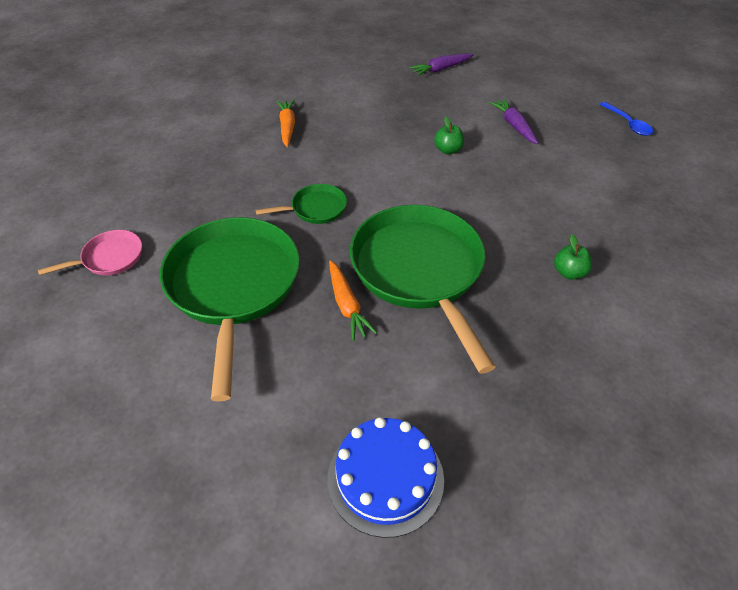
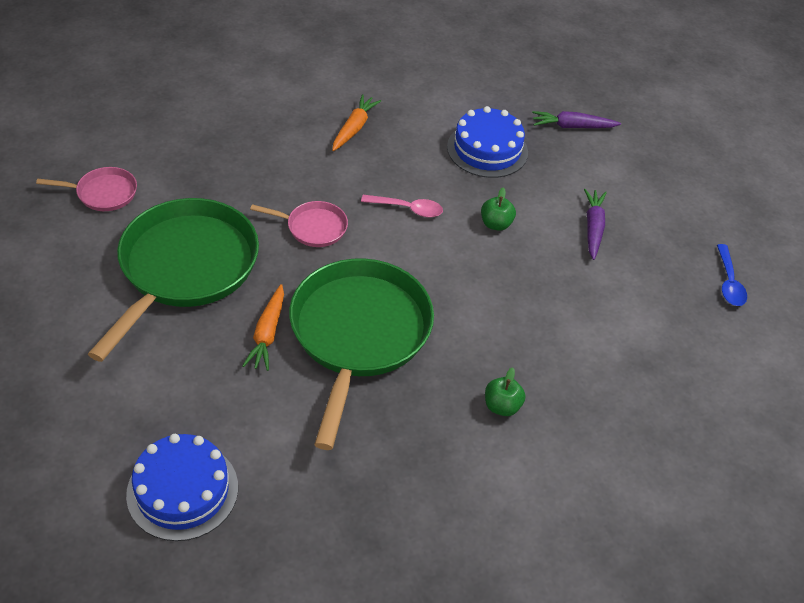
camera: 25 degrees right, 0 degrees up
green pan [256,184,347,224] -> pink pan [250,201,348,247]
none -> pink spoon [361,195,443,217]
none -> blue cake [447,106,528,178]

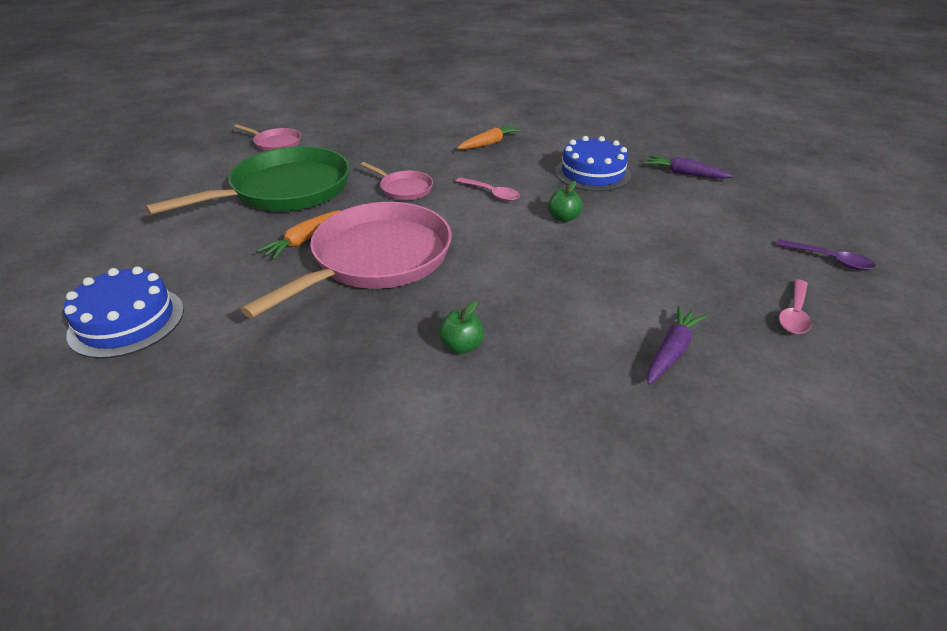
camera: 30 degrees right, 10 degrees down
green pan [289,258,434,450] -> pink pan [241,202,452,319]
purple carrot [584,189,607,260] -> purple carrot moved to [647,306,707,385]
blue spoon [717,244,747,306] -> pink spoon [779,279,811,334]
none -> purple spoon [776,239,876,270]

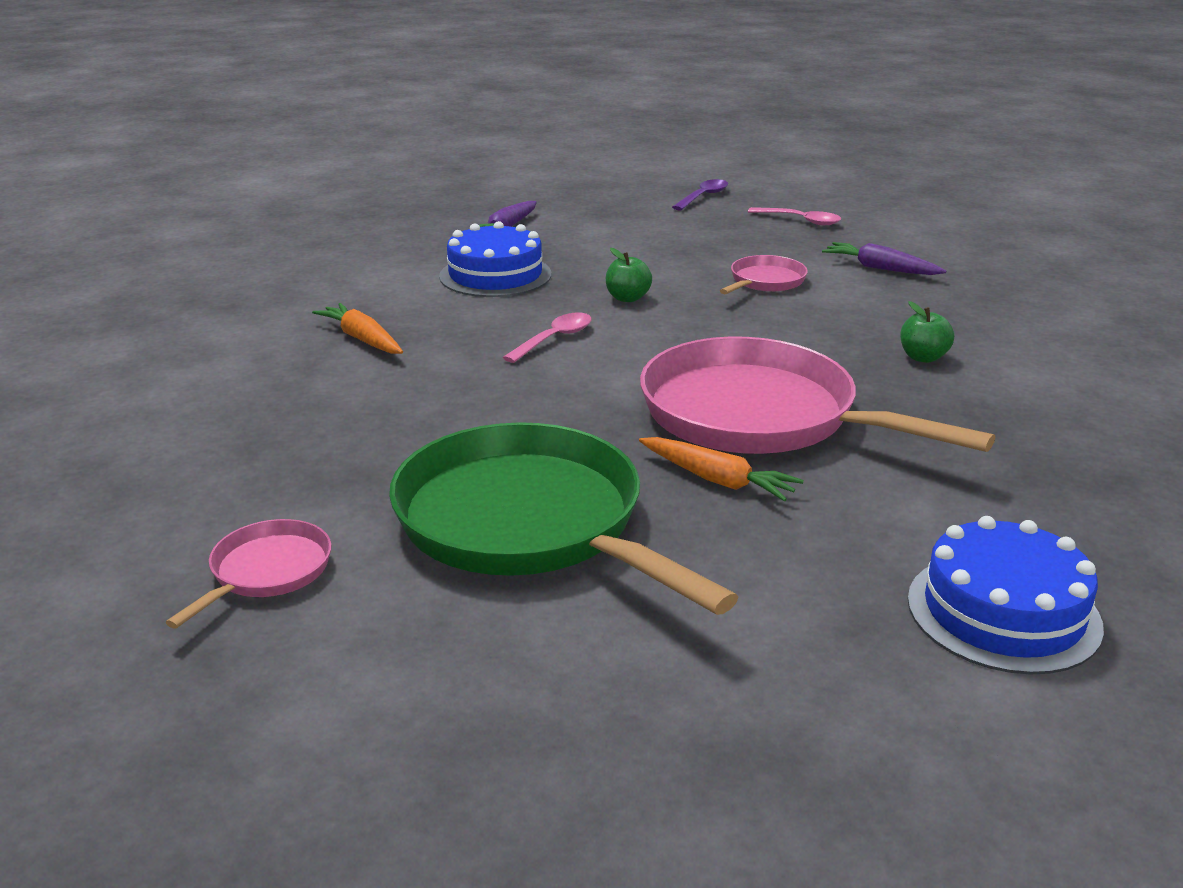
camera: 90 degrees left, 10 degrees down
pink pan [361,162,433,200] -> pink pan moved to [720,255,808,294]

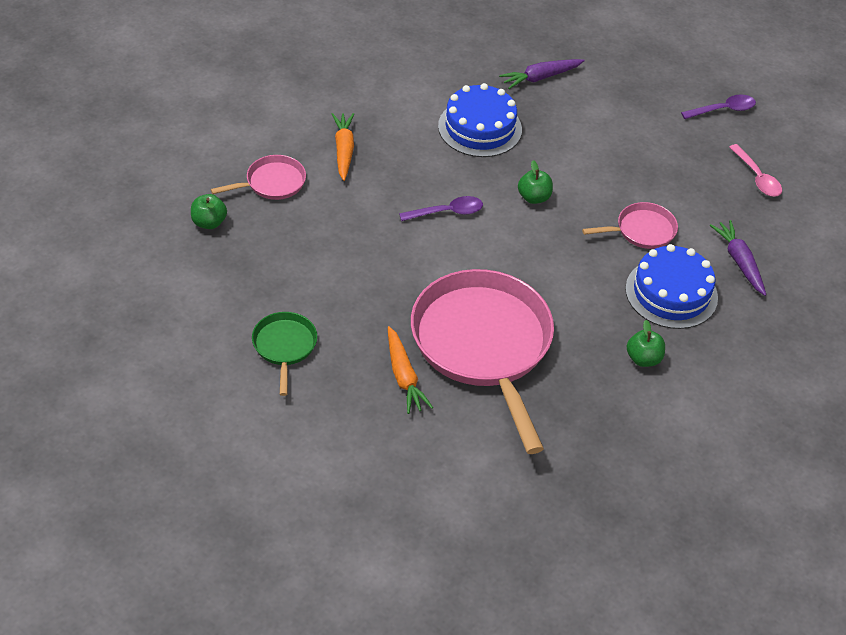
camera: 35 degrees right, 20 degrees up
pink pan [165,519,331,629] -> pink pan moved to [211,155,306,200]
green pan [389,422,738,615] -> green pan [252,312,317,396], size x0.45
pink spoon [503,313,592,363] -> purple spoon [399,196,483,221]
blue cake [908,516,1104,675] -> blue cake moved to [625,244,718,329]
none -> green apple [191,194,227,229]

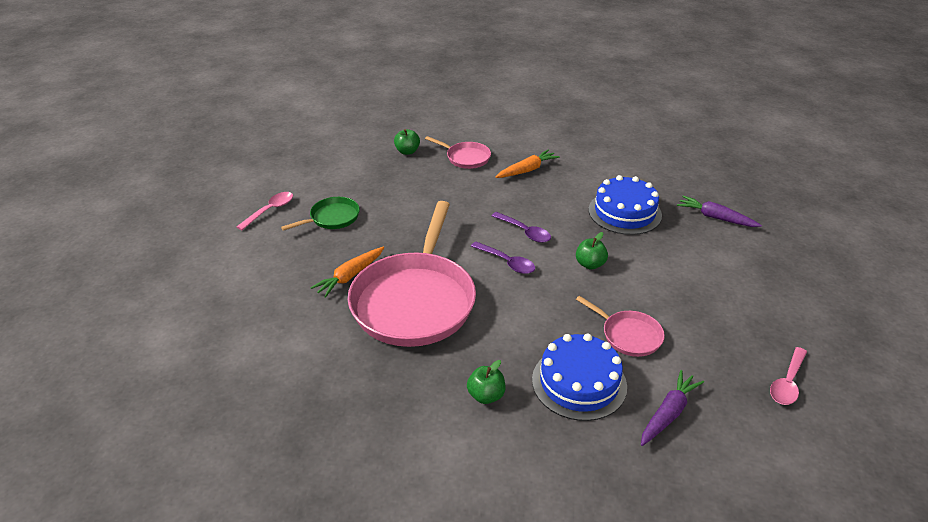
camera: 60 degrees right, 10 degrees down
pink pan [411,269,554,454] -> pink pan turned 150 degrees clockwise [348,201,476,347]
purple spoon [681,94,756,119] -> purple spoon moved to [471,242,535,274]
none -> pink spoon [236,192,293,230]

